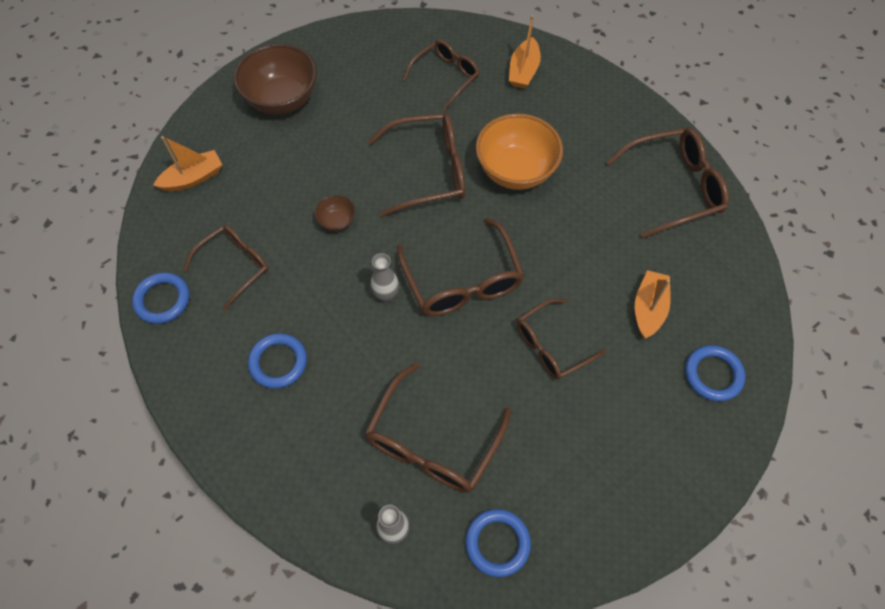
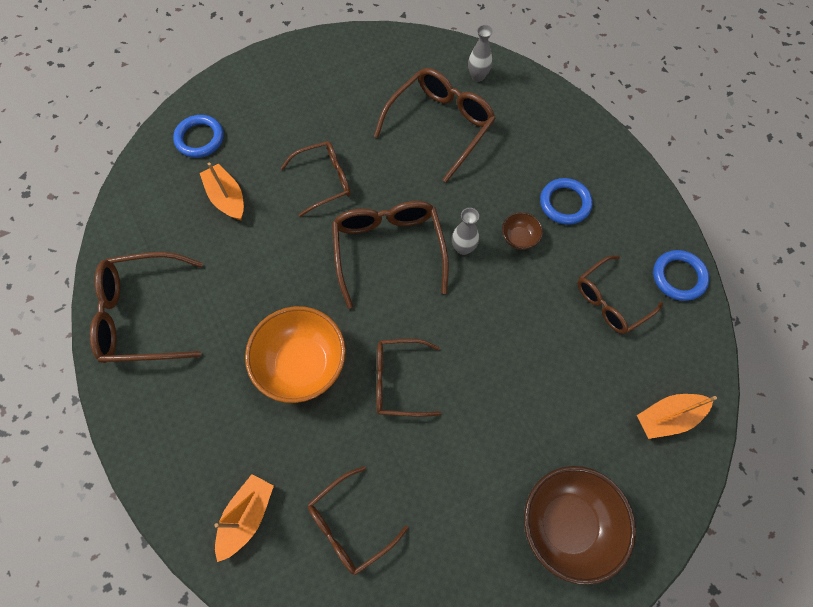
camera: 170 degrees left, 5 degrees up
brown bowl [315,195,355,232] -> brown bowl moved to [502,212,543,250]
brown glasses [368,113,465,217] -> brown glasses [377,339,441,417], size x0.66
blue ring [465,509,531,577] -> none
orange boat [635,270,671,339] -> orange boat turned 120 degrees clockwise [200,163,244,220]

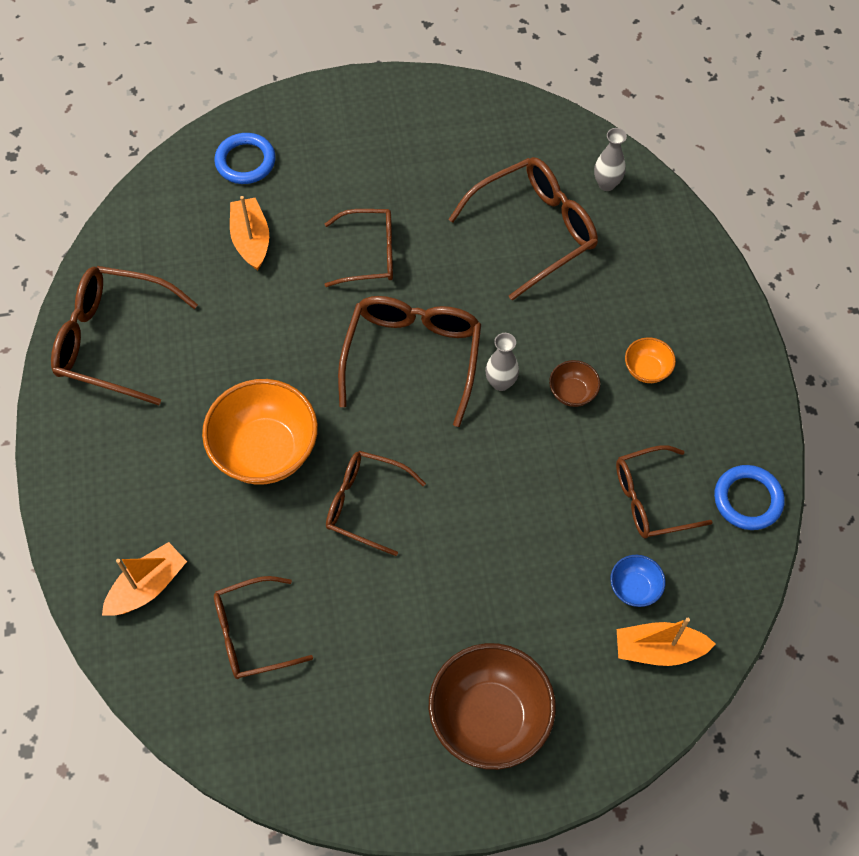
camera: 20 degrees right, 5 degrees down
blue ring [540,178,592,225] -> orange bowl [625,337,676,383]
none -> blue bowl [610,555,666,607]

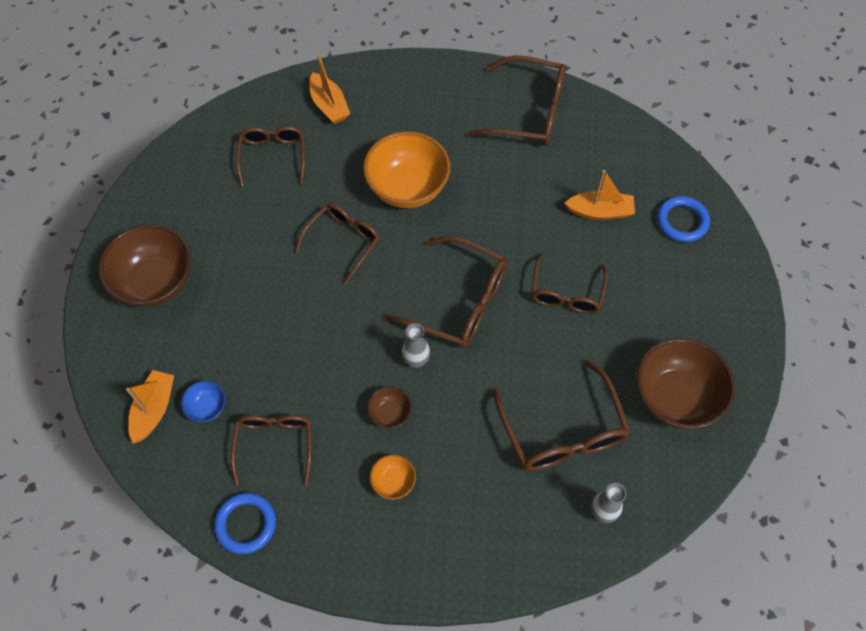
camera: 105 degrees right, 0 degrees up
brown glasses [51,266,198,405] -> brown glasses turned 75 degrees clockwise [468,55,566,145]
none -> brown bowl [636,338,735,429]

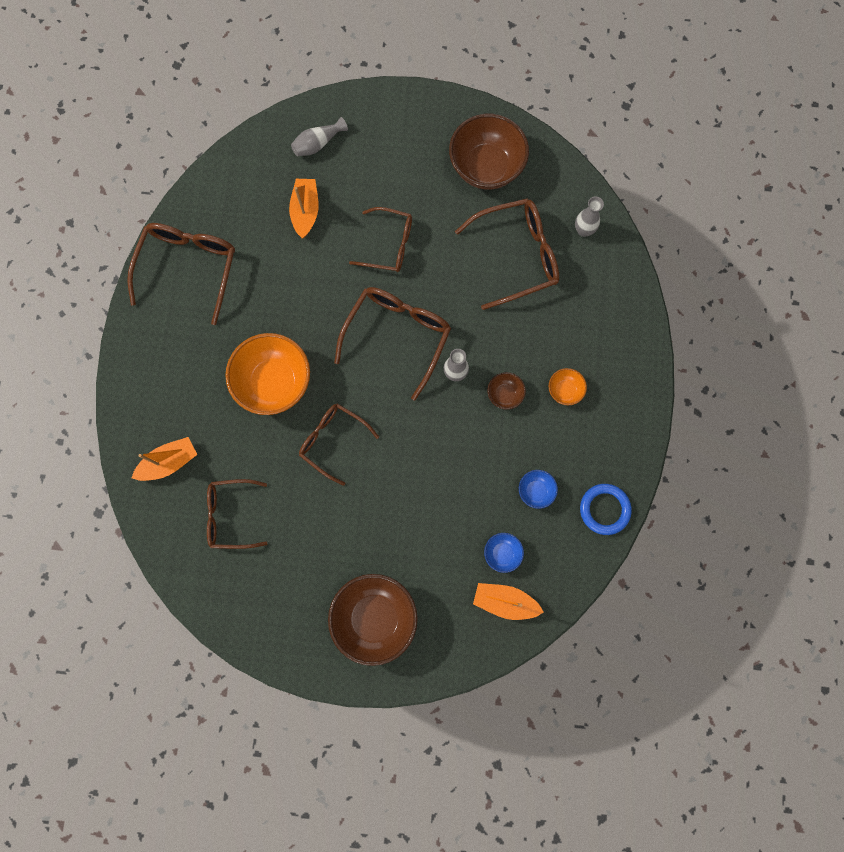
camera: 90 degrees left, 15 degrees up
brown glasses [230,415,311,486] -> blue bowl [519,470,558,509]
blue ring [657,196,710,242] -> grey vase [291,117,348,156]

